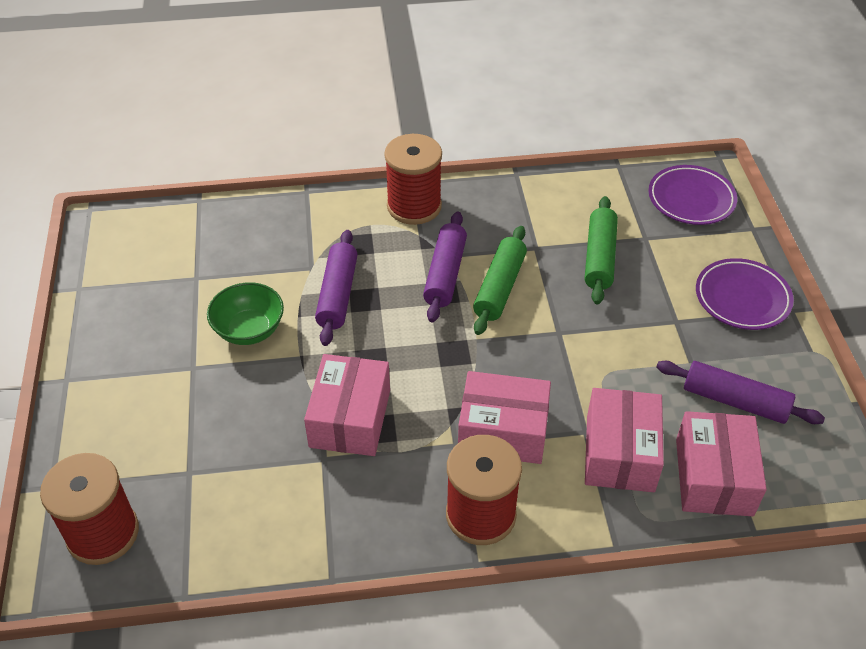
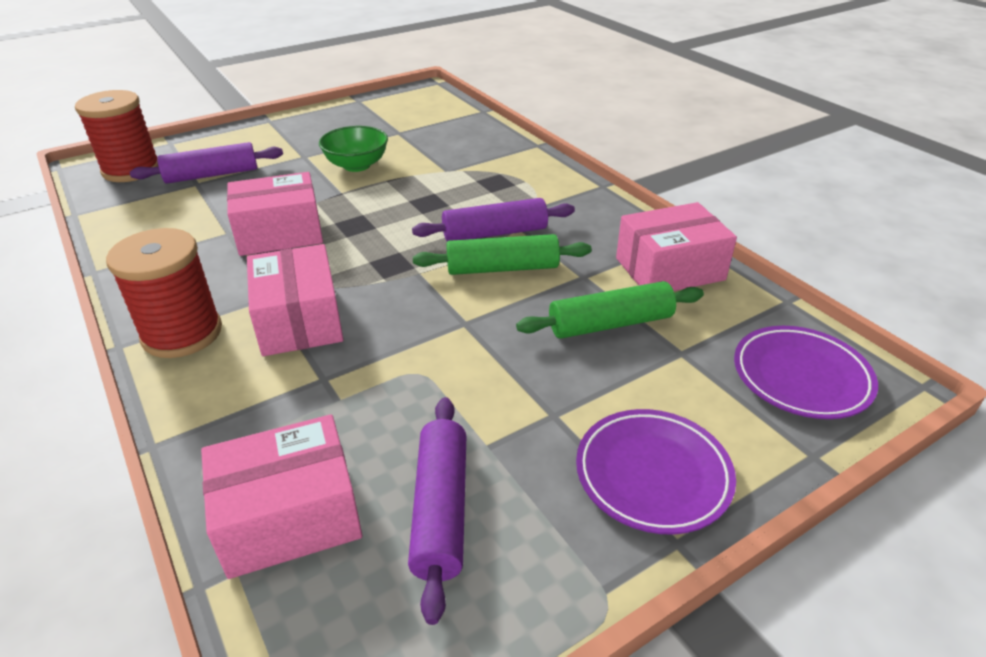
camera: 65 degrees right, 10 degrees down
purple rolling pin [315,230,358,346] -> purple rolling pin moved to [130,142,283,184]
red spool [384,134,442,225] -> none
pink box [585,388,664,492] -> pink box moved to [616,202,737,291]

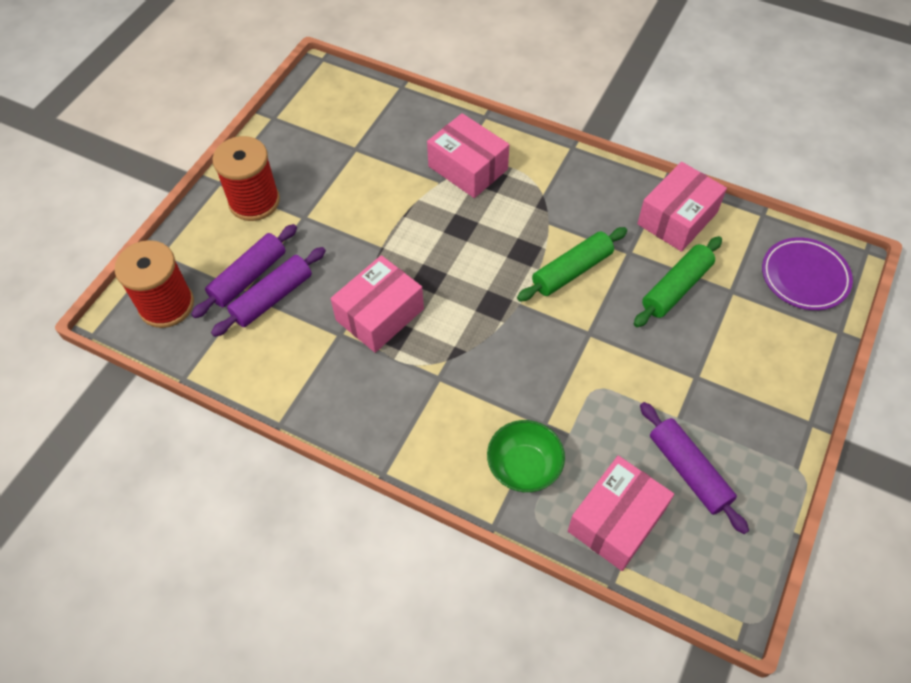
camera: 30 degrees left, 20 degrees up
red spool [106,228,222,358] -> red spool moved to [212,136,280,221]
pink box [247,244,344,356] -> pink box moved to [427,113,509,198]
green bowl [319,126,388,172] -> green bowl moved to [487,420,565,492]
purple rolling pin [412,198,575,241] -> purple rolling pin moved to [211,247,326,337]
purple plate [576,409,736,535] -> none

